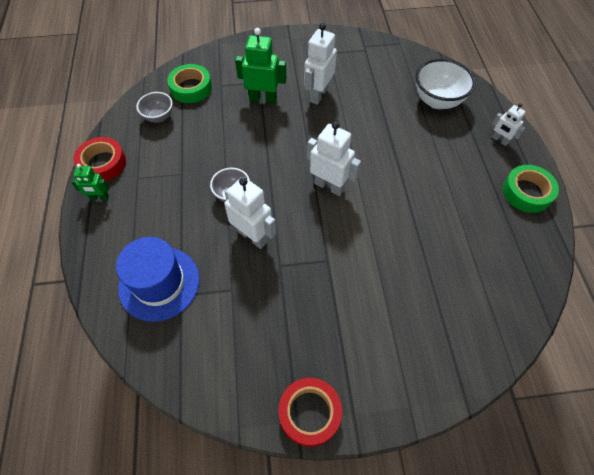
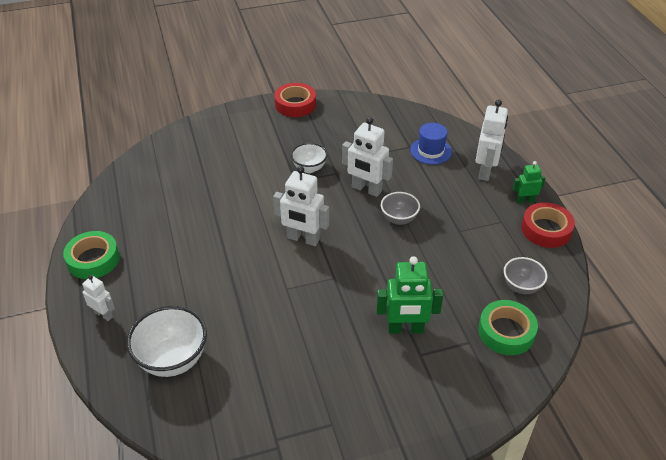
camera: 170 degrees right, 15 degrees down
blue hat [116,237,200,322] -> blue hat [410,123,452,165], size x0.63
white robot [304,23,337,105] -> white robot moved to [476,100,508,181]
none -> white bowl [291,143,328,173]

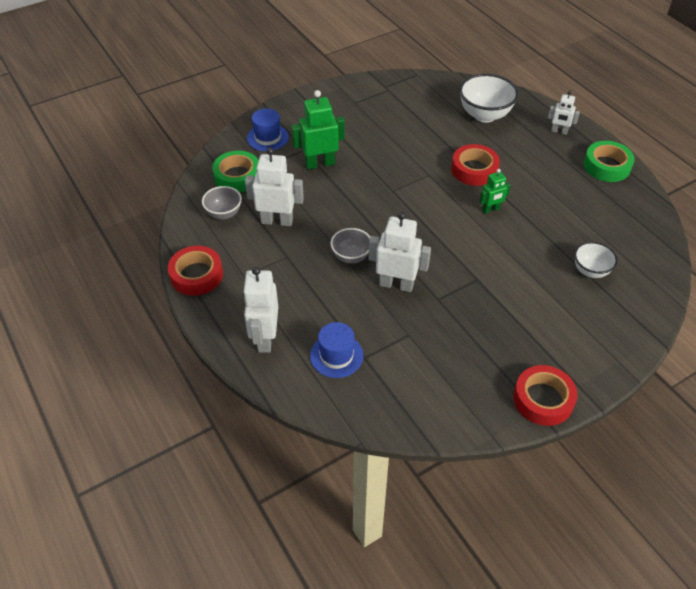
camera: 165 degrees right, 5 degrees up
white robot [273,166,329,246] -> white robot moved to [245,147,304,226]
white bowl [291,143,328,173] -> white bowl moved to [574,242,618,278]
green robot [513,161,546,204] -> green robot moved to [479,169,511,214]
none -> blue hat [247,108,289,151]
none -> red tape [451,144,500,186]

